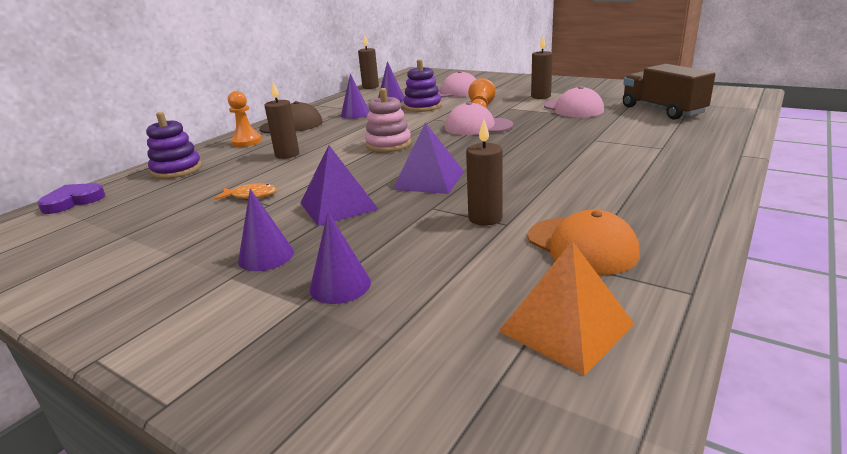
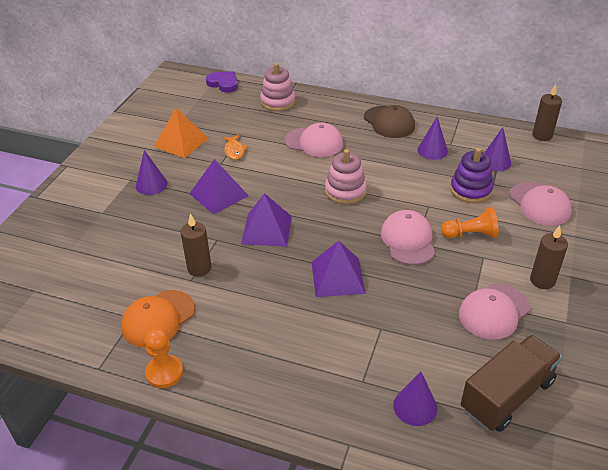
camera: 75 degrees right, 15 degrees up
purple stacking toy [146,112,202,179] -> pink stacking toy [260,63,296,111]
orange pawn [228,91,262,147] -> orange pawn moved to [145,328,183,388]
brown candle [264,82,299,159] -> pink cap [285,123,343,157]
purple cone [310,212,371,304] -> purple cone moved to [393,371,437,426]
orange pyramid [499,241,634,376] -> orange pyramid moved to [154,108,209,158]
none -> purple pyramid [312,241,365,297]

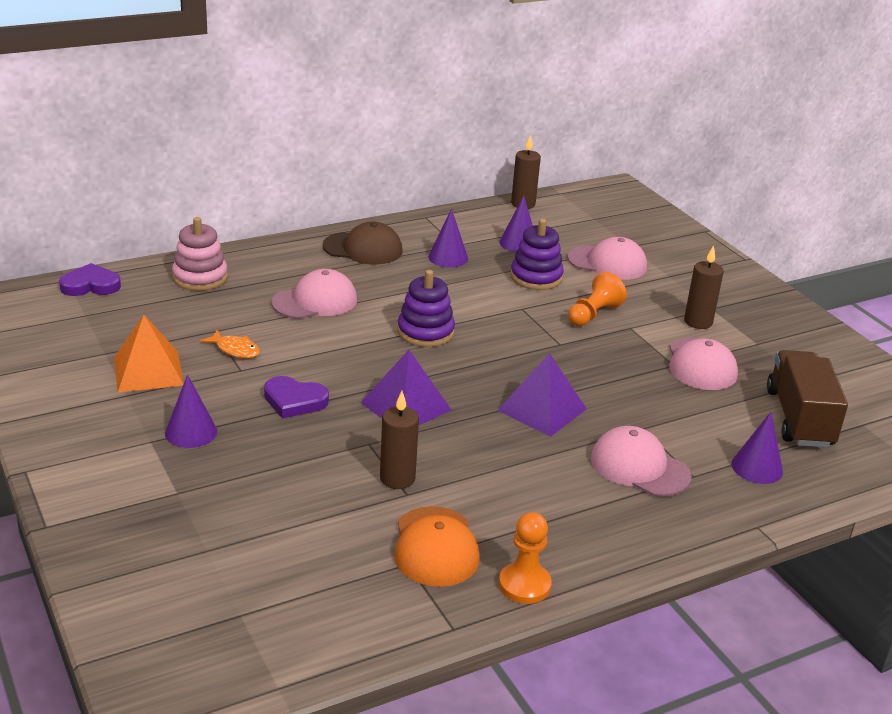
camera: 50 degrees left, 10 degrees down
purple pyramid [189,159,249,214] -> purple heart [264,376,329,419]
pink stacking toy [325,149,367,204] -> purple stacking toy [397,270,455,347]
pink cap [381,210,435,265] -> pink cap moved to [591,426,692,497]

